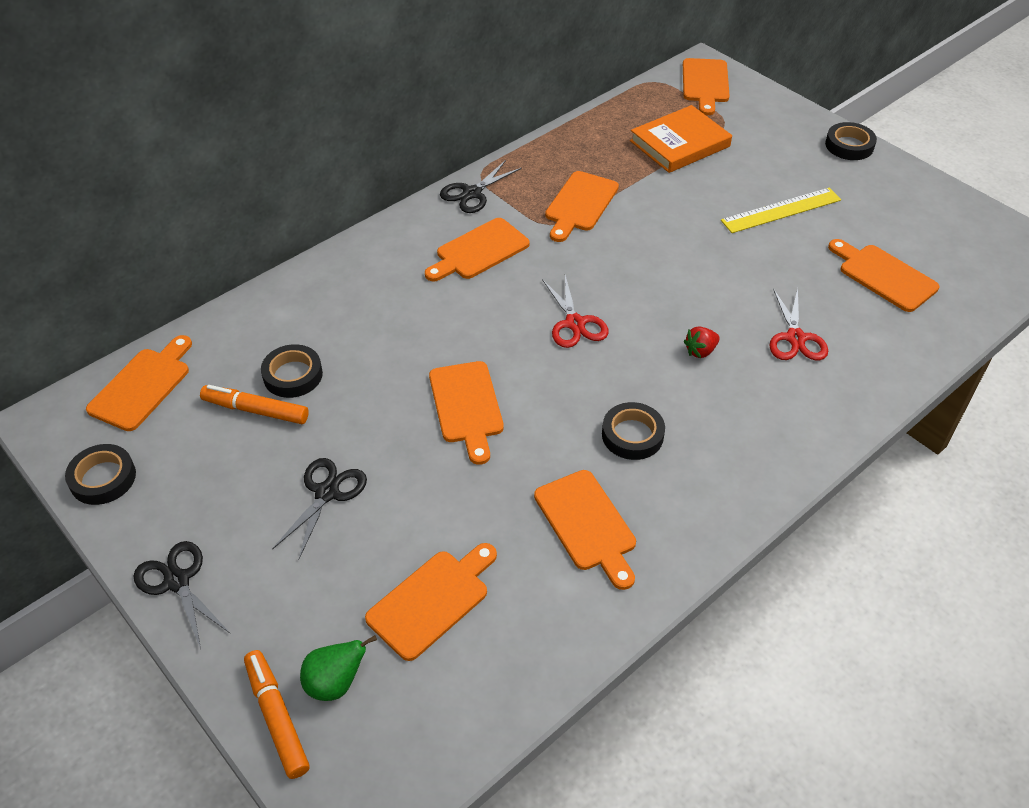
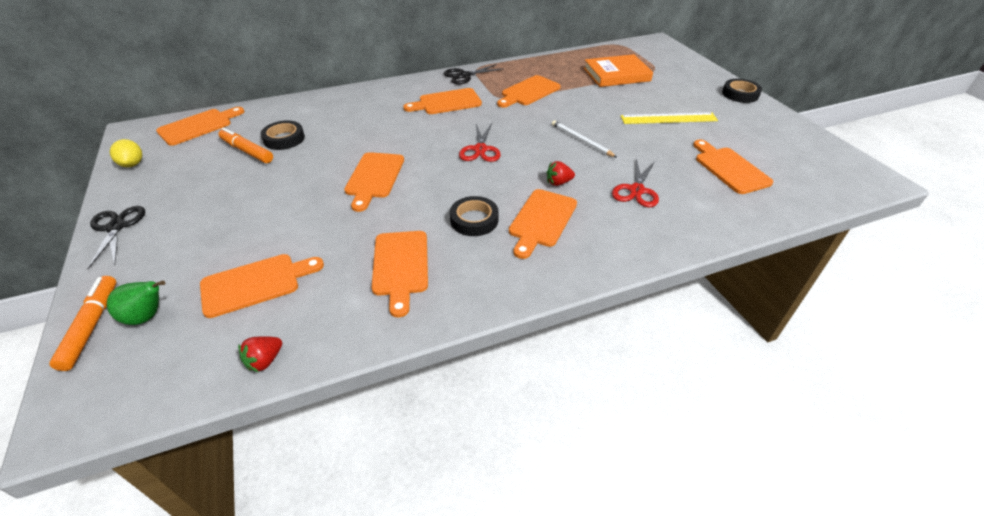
camera: 20 degrees right, 5 degrees down
black tape [65,444,136,505] -> yellow lemon [110,139,142,167]
black scissors [272,458,367,560] -> none
orange cutting board [683,58,730,115] -> orange cutting board moved to [509,189,577,259]
none -> red strawberry [238,336,282,372]
none -> white pencil [552,120,616,157]

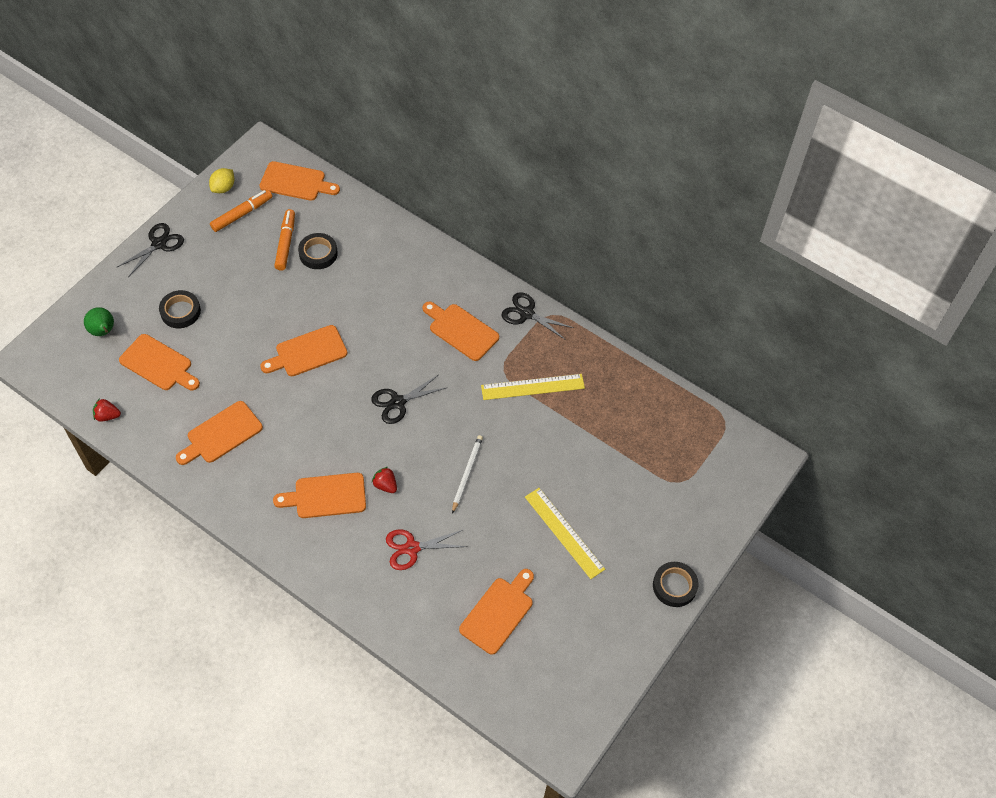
camera: 55 degrees right, 15 degrees up
orange marker [49,276,116,371] -> orange marker moved to [210,190,272,232]
black tape [450,196,499,236] -> black tape moved to [159,290,201,328]
red scissors [459,123,501,162] -> black scissors [371,375,446,424]
orange cutting board [497,75,561,108] -> yellow ruler [481,374,585,400]
orange book [584,54,653,87] -> none

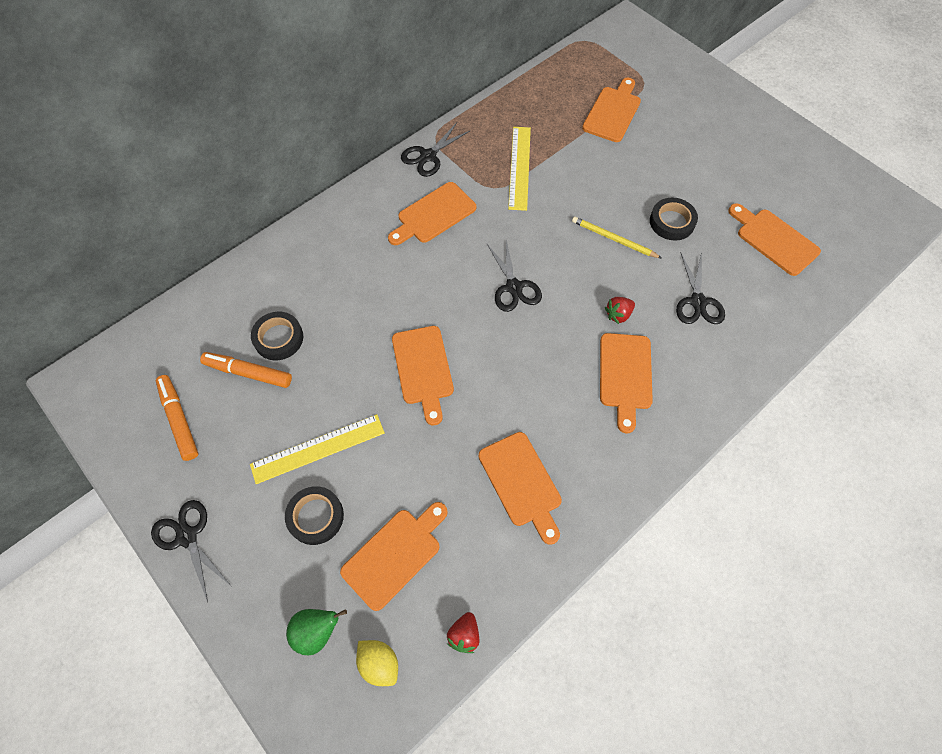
camera: 75 degrees left, 5 degrees up
yellow lemon [209,168,234,193] -> yellow lemon moved to [356,640,398,686]
orange cutting board [259,161,340,201] -> orange cutting board moved to [582,78,641,142]
red scissors [386,529,467,570] -> black scissors [676,252,725,324]
white pencil [452,435,483,514] -> yellow pencil [572,217,661,258]
yellow ruler [525,488,605,579] -> yellow ruler moved to [250,414,385,484]
black tape [653,562,699,607] -> black tape moved to [650,198,698,241]

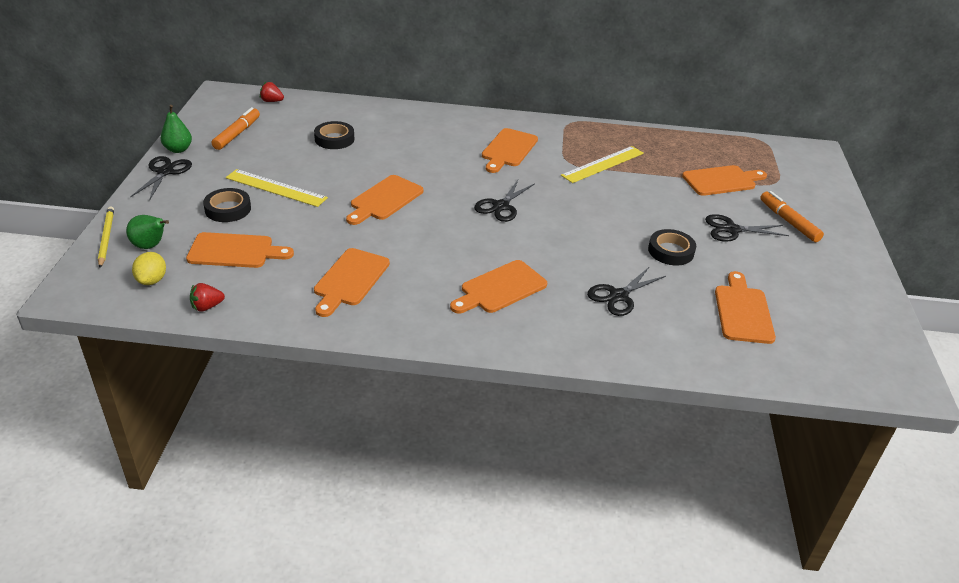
camera: 45 degrees right, 25 degrees down
orange marker [200,352,292,388] -> orange marker moved to [760,191,824,242]
orange cutting board [388,182,476,245] -> orange cutting board turned 75 degrees counterclockwise [482,128,538,173]
black scissors [401,123,471,177] -> black scissors moved to [705,214,789,242]
yellow pencil [572,217,661,258] -> yellow pencil moved to [98,206,114,268]
red strawberry [605,297,635,324] -> red strawberry moved to [260,82,284,102]
none -> green pear [161,105,192,153]

